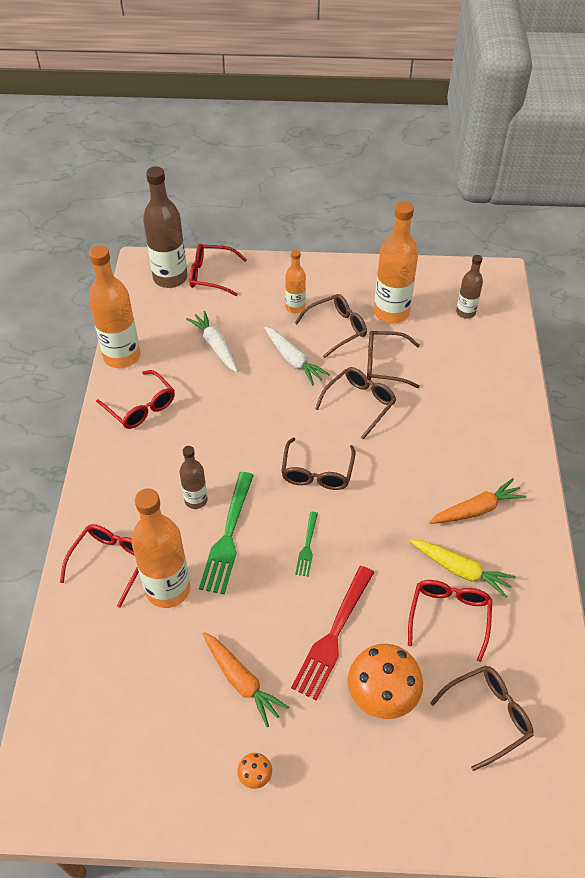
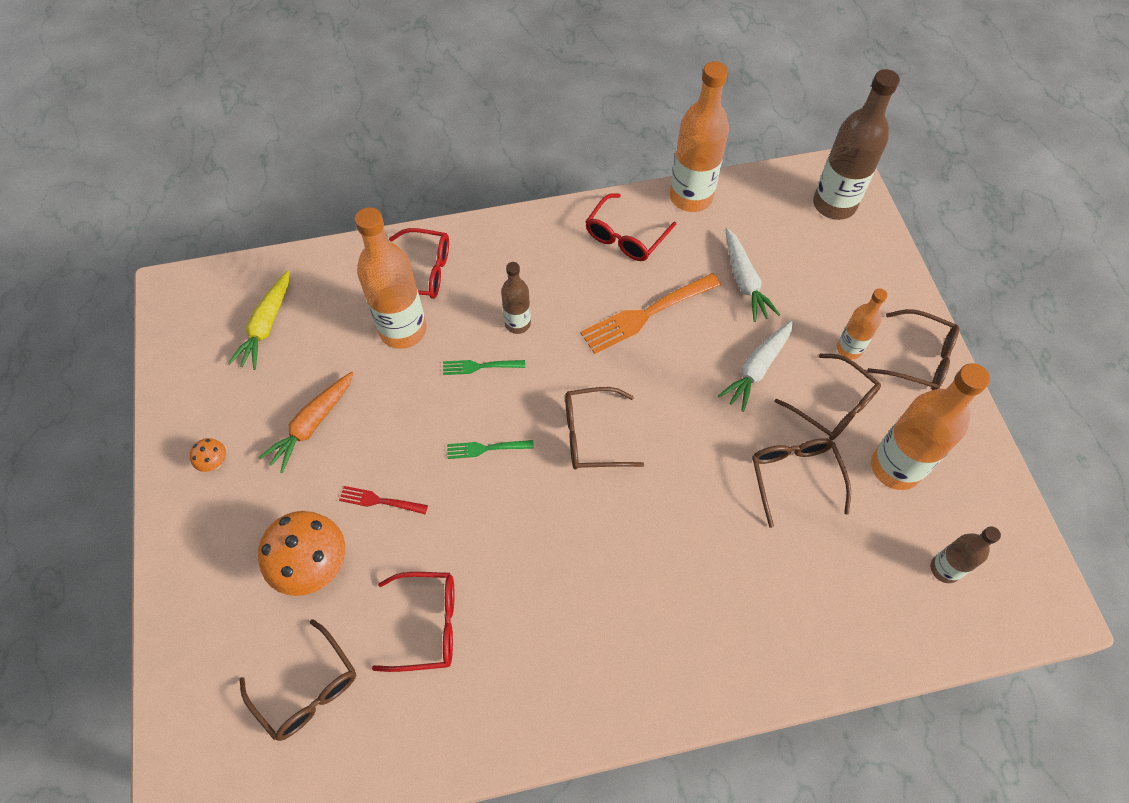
camera: 75 degrees right, 10 degrees up
white carrot [186,311,238,372] -> white carrot turned 120 degrees clockwise [725,228,780,322]
red glasses [189,244,247,296] -> none
green fork [199,472,254,594] -> green fork [443,360,525,375], size x0.52
red fork [291,566,374,701] -> red fork [339,486,428,514], size x0.52
brown glasses [315,367,396,439] -> brown glasses moved to [867,309,959,390]
yellow carrot [410,540,516,598] -> yellow carrot moved to [228,270,289,370]
orange carrot [429,478,526,524] -> none
none -> orange fork [580,273,721,354]

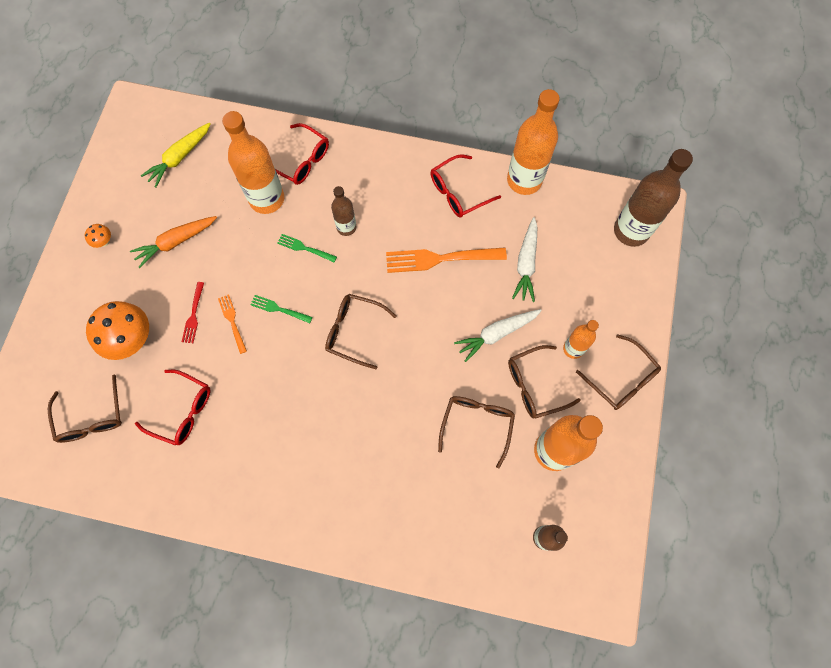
camera: 25 degrees right, 10 degrees up
red fork [339,486,428,514] -> red fork turned 120 degrees counterclockwise [182,282,204,343]
brown glasses [774,354,881,440] -> brown glasses turned 90 degrees clockwise [508,345,581,418]
none -> orange fork [218,294,247,354]

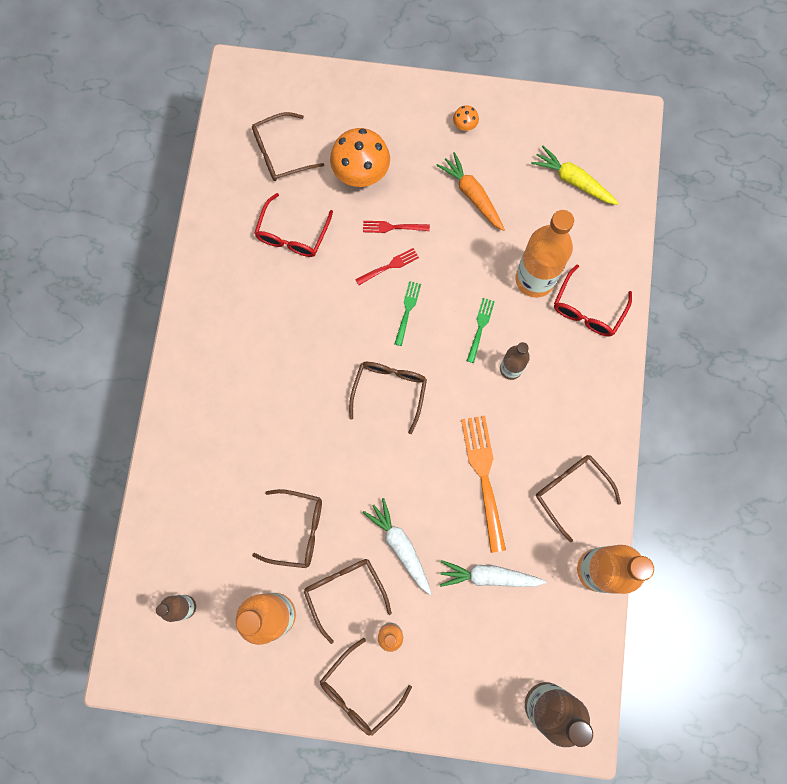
camera: 85 degrees right, 5 degrees up
orange fork [218,294,247,354] -> red fork [355,248,419,285]
red glasses [430,154,501,217] -> brown glasses [536,455,621,542]

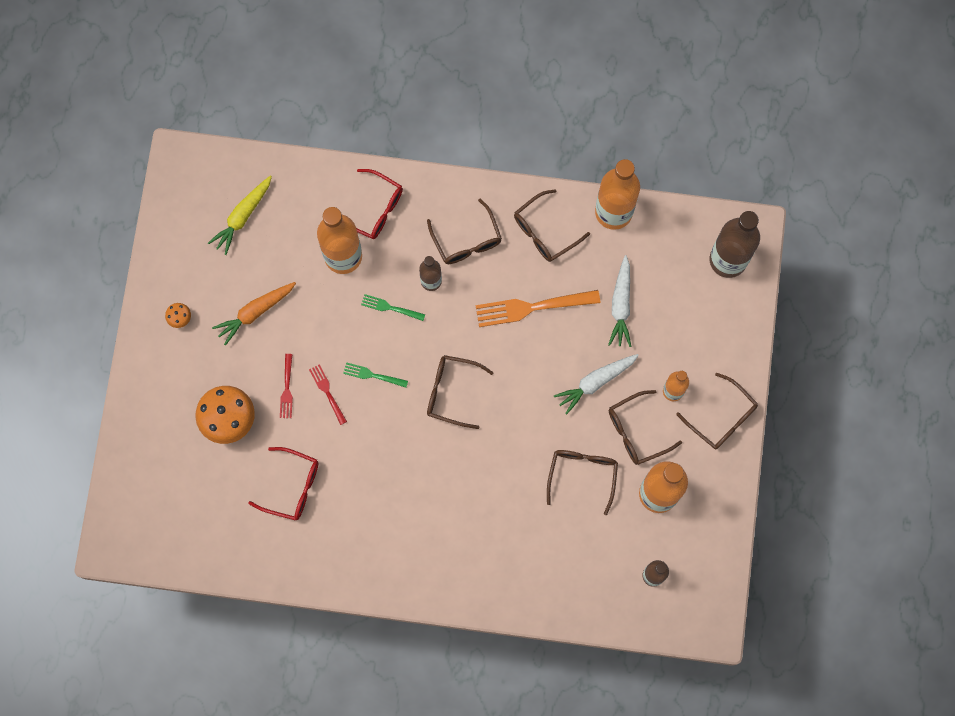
camera: 90 degrees left, 0 degrees up
brown glasses [252,112,324,181] -> brown glasses moved to [427,199,502,264]

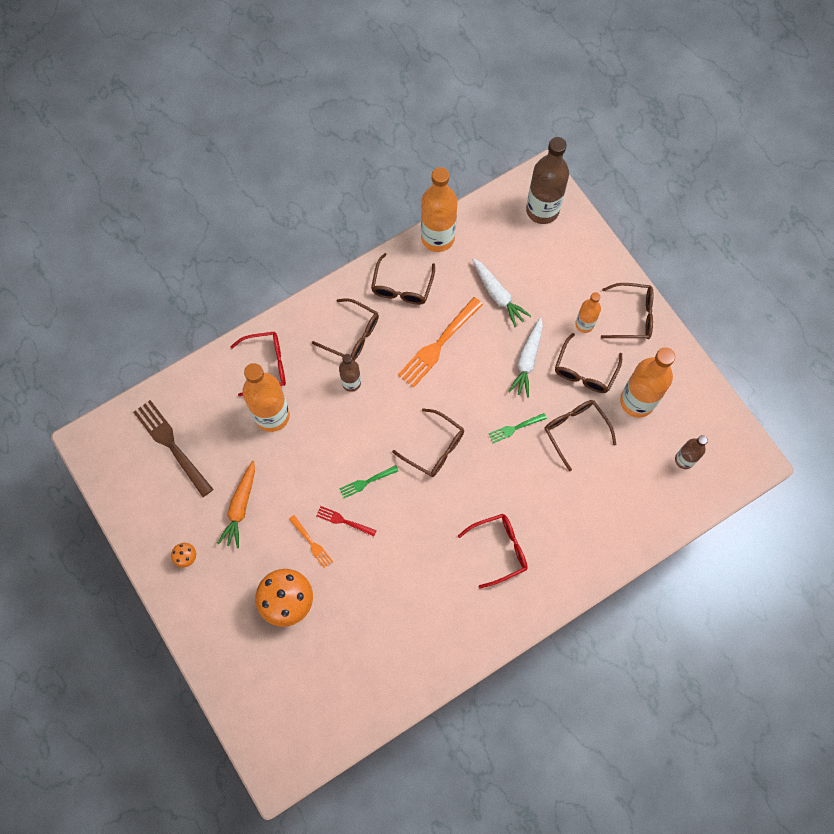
camera: 40 degrees left, 5 degrees down
yellow carrot [208,175,272,255] -> brown fork [133,400,214,497]
red glasses [249,447,318,520] -> red glasses moved to [458,514,528,588]
red fork [280,354,293,418] -> orange fork [289,515,333,569]
green fork [361,294,425,321] -> green fork moved to [488,413,547,443]
brown glasses [427,355,493,429] -> brown glasses turned 120 degrees counterclockwise [392,409,464,477]

